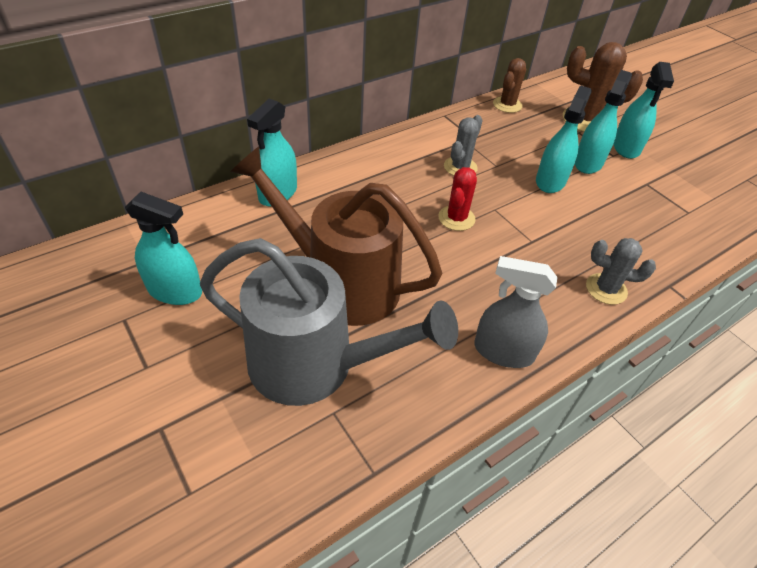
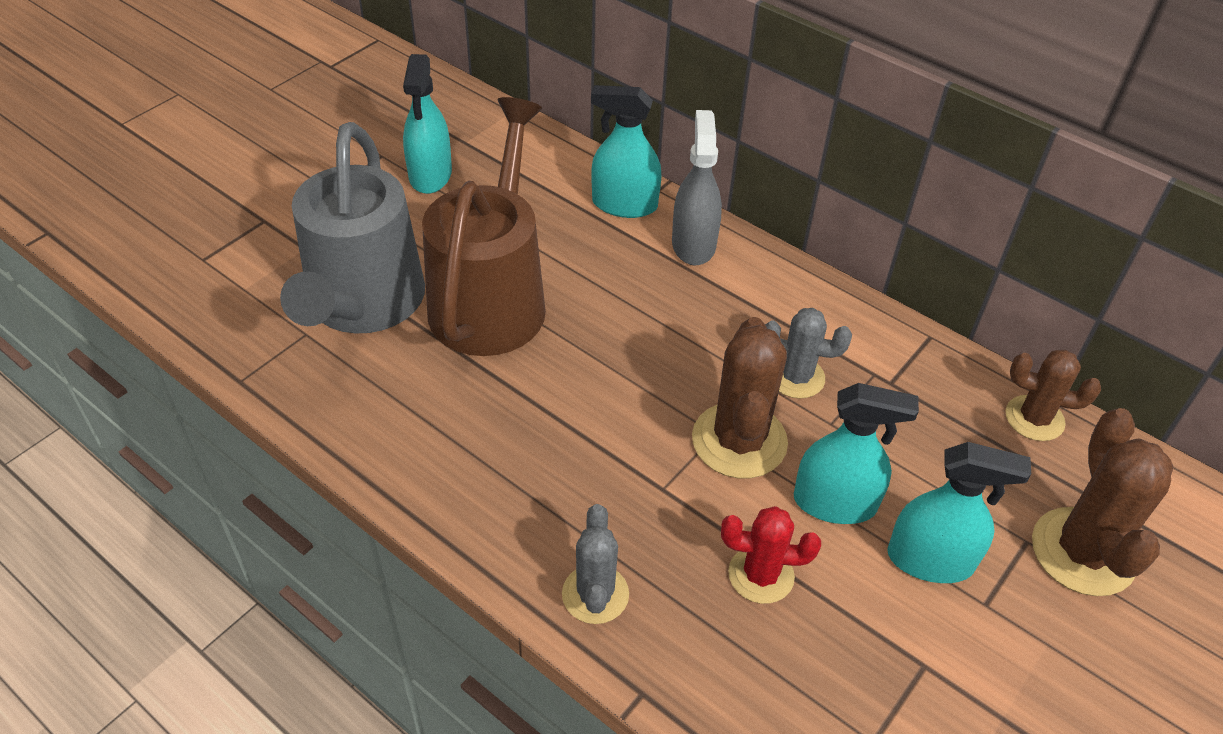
camera: 75 degrees right, 0 degrees up
red cactus [438,167,477,231] -> red cactus moved to [721,506,821,604]
grey spray bottle [474,256,558,368] -> grey spray bottle moved to [672,110,722,266]
turquoise spray bottle [614,62,674,159] -> none
none -> brown cactus [692,317,788,478]

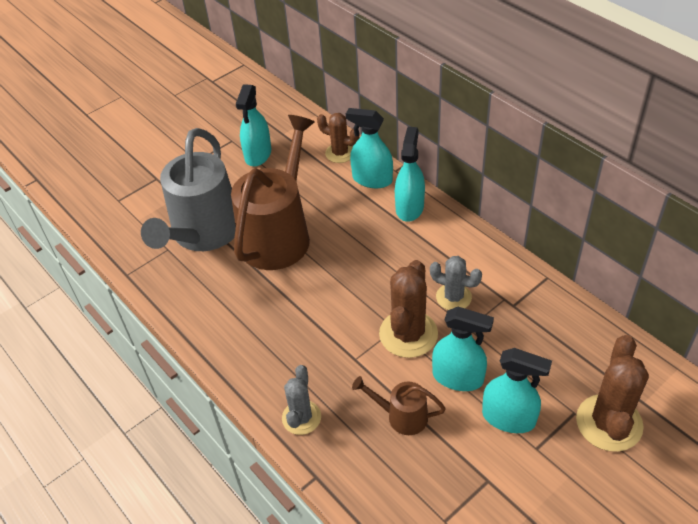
camera: 15 degrees right, 0 degrees up
grey spray bottle [672,110,722,266] -> turquoise spray bottle [395,127,425,222]
red cactus [721,506,821,604] -> brown watering can [352,376,446,435]
brown cactus [1005,350,1101,441] -> brown cactus moved to [317,113,359,163]

